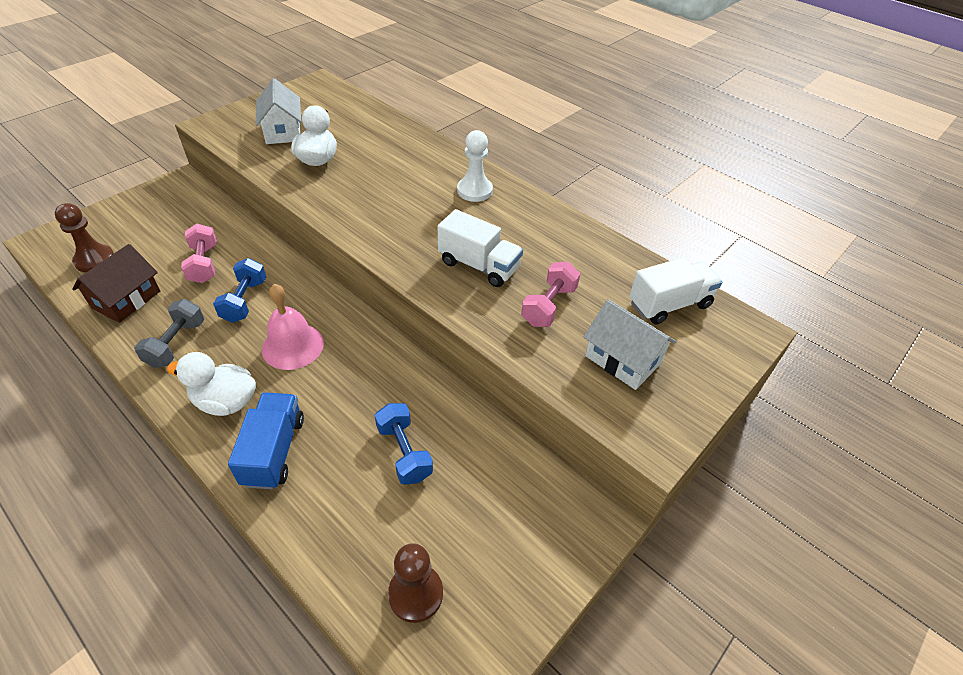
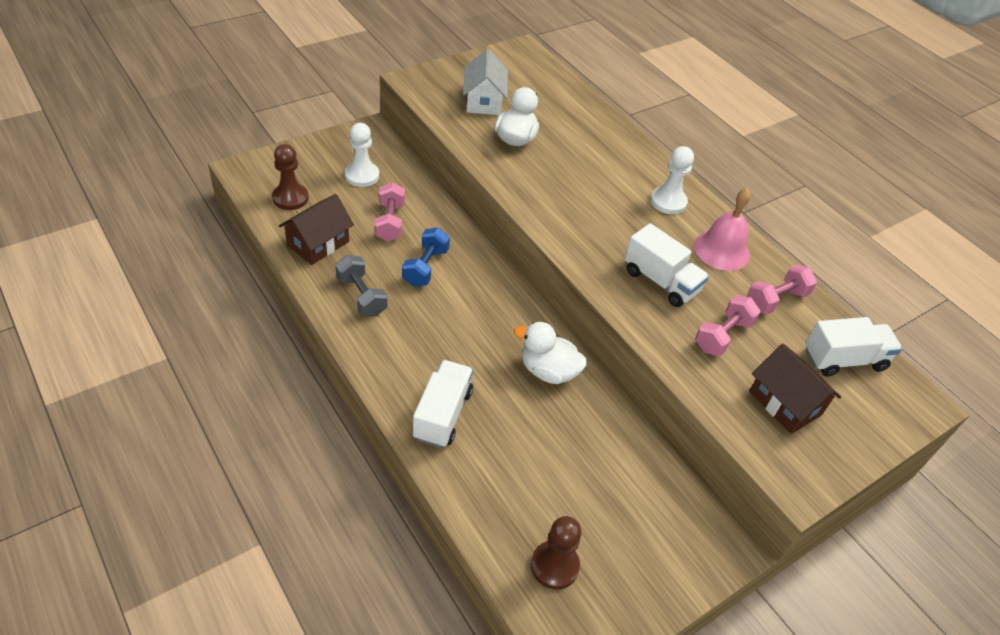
camera: 10 degrees right, 0 degrees up
grey dumbbell [134,299,204,368] -> grey dumbbell turned 60 degrees counterclockwise [335,255,387,317]
white duck [167,352,256,416] -> white duck moved to [514,322,587,384]
blue truck [228,392,304,489] -> white truck [413,360,473,448]
pink bell [262,284,324,370] -> pink bell moved to [694,188,751,271]
blue dumbbell [375,403,433,485] -> none
white house [584,299,676,390] -> brown house [749,344,841,434]
none -> white pawn [345,123,379,187]
none -> pink dumbbell [747,264,817,315]

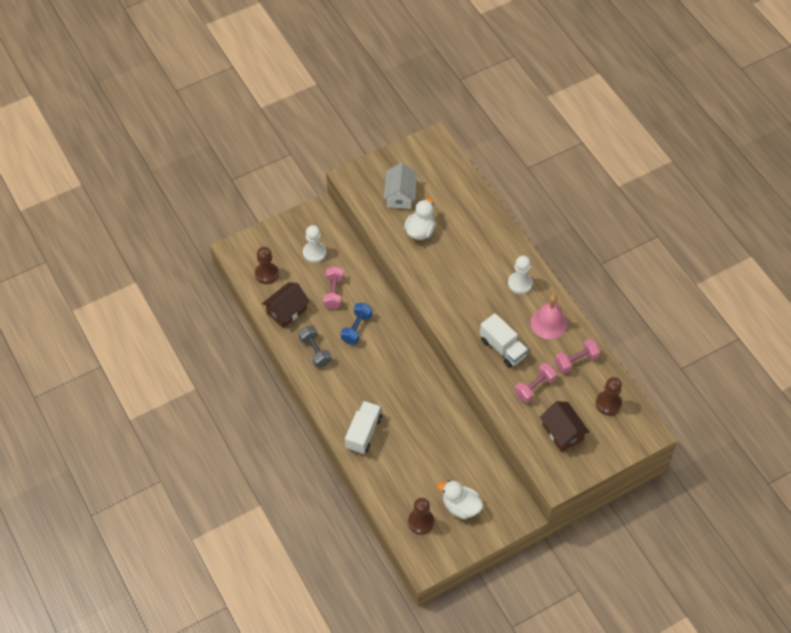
camera: 10 degrees right, 10 degrees up
white duck [514,322,587,384] -> white duck moved to [437,480,483,519]
white truck [805,317,902,377] -> brown pawn [596,377,622,415]

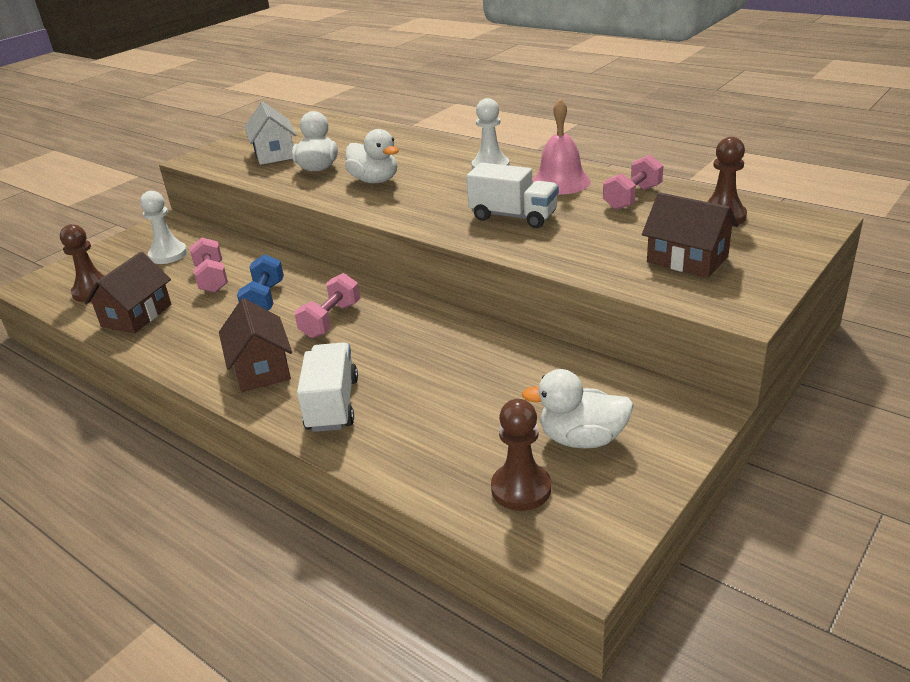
camera: 20 degrees left, 25 degrees down
grey dumbbell [299,326,331,368] -> none
pink dumbbell [515,363,557,403] -> pink dumbbell moved to [294,273,360,338]
none -> brown house [219,298,292,392]
none -> white duck [345,129,399,183]

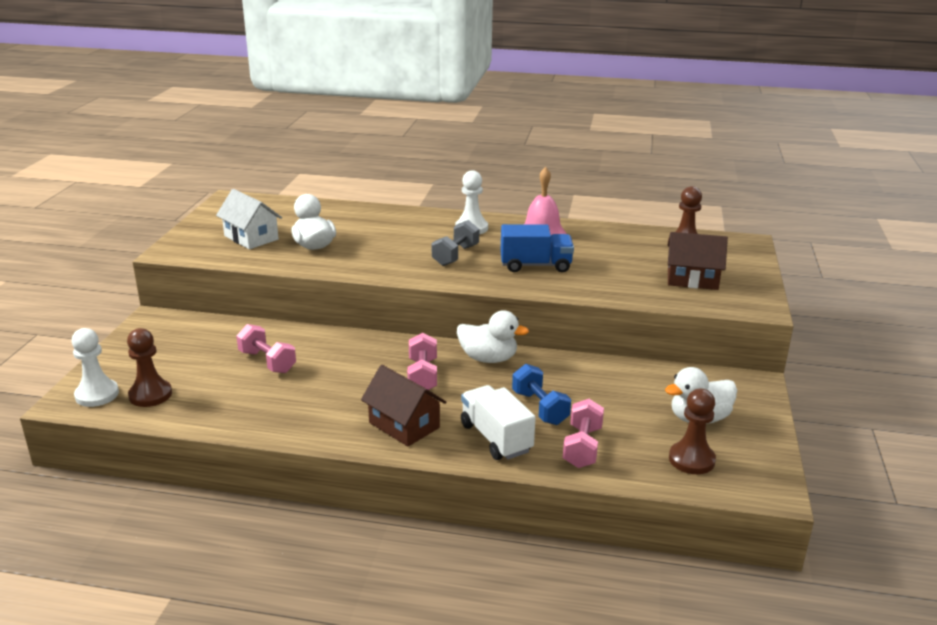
camera: 30 degrees left, 5 degrees down
brown house [84,252,171,333] -> none
white pawn [140,191,187,264] -> white pawn moved to [72,328,119,407]
blue dumbbell [237,254,284,310] -> blue dumbbell moved to [512,364,571,425]
white duck [345,129,399,183] -> white duck moved to [457,310,529,363]
white truck [466,163,559,228] -> blue truck [501,224,574,272]
pink dumbbell [603,155,664,210] -> pink dumbbell moved to [563,399,604,468]
none -> grey dumbbell [432,220,479,266]

